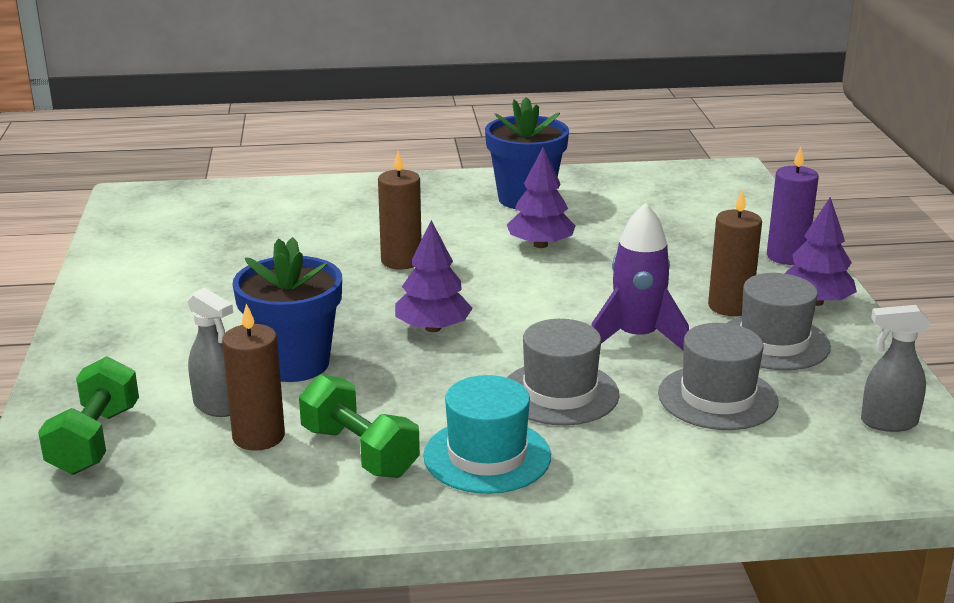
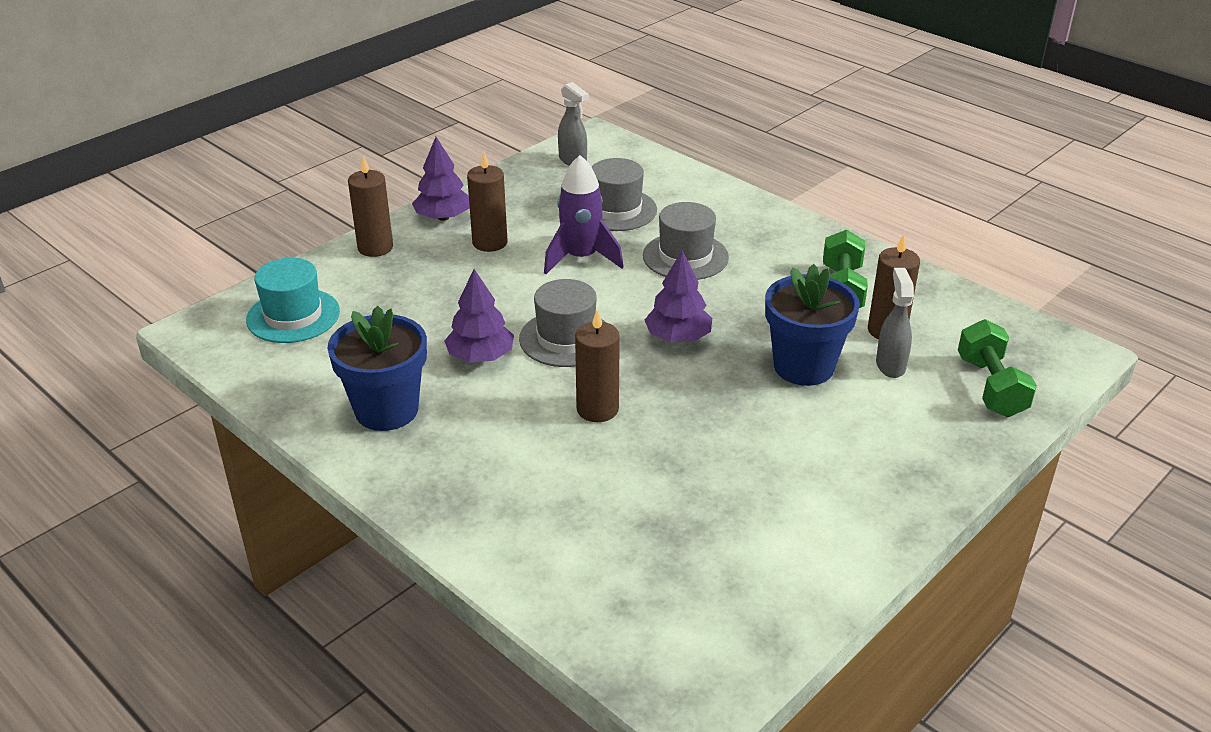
camera: 130 degrees left, 10 degrees up
green dumbbell [38,356,139,475] -> green dumbbell turned 60 degrees counterclockwise [958,319,1037,417]
turquoise hat [423,375,551,494] -> turquoise hat moved to [246,258,340,343]
grey hat [727,273,831,370] -> grey hat moved to [519,279,605,367]
purple candle [767,147,819,265] -> brown candle [348,156,393,257]

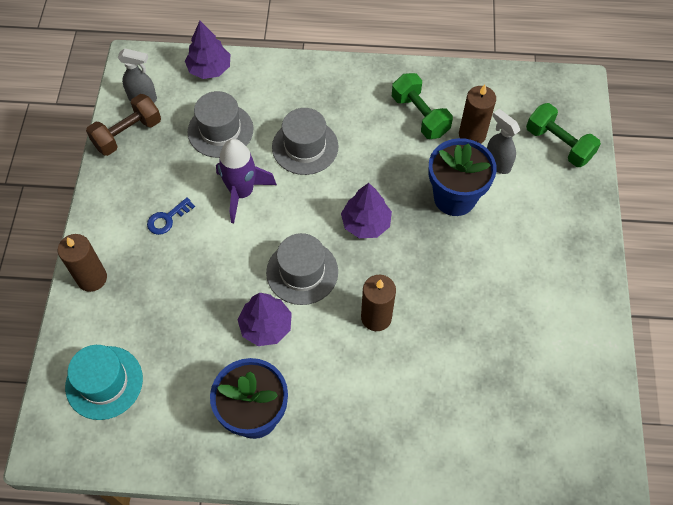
camera: 40 degrees left, 25 degrees up
purple tree [412,137,470,221] -> purple tree moved to [185,21,230,79]
brown candle [467,152,508,252] -> blue key [147,197,195,235]
none -> brown dumbbell [86,94,161,156]

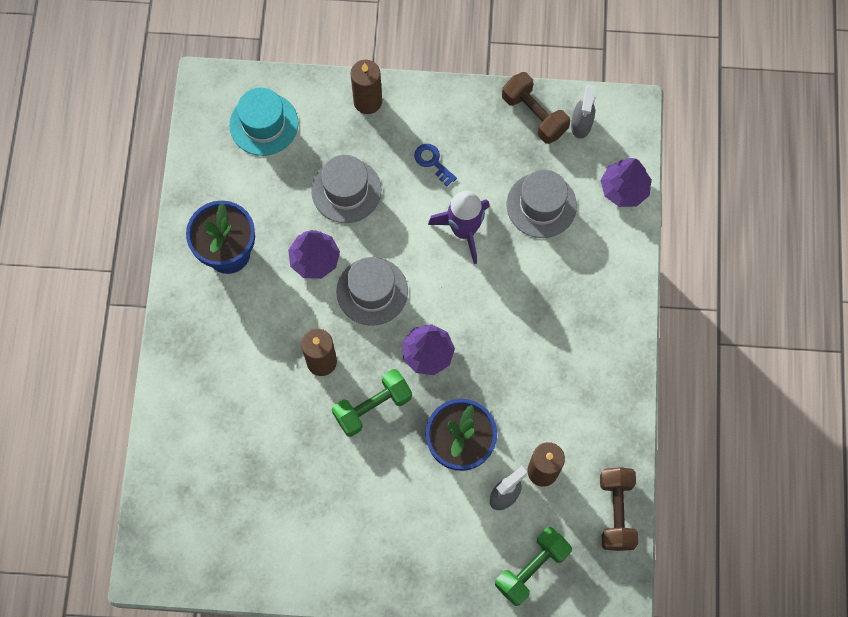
camera: 90 degrees right, 10 degrees up
grey hat [272,108,338,175] -> grey hat moved to [311,155,381,223]
green dumbbell [392,73,453,139] -> green dumbbell moved to [332,369,412,437]
none -> brown dumbbell [600,467,638,551]

